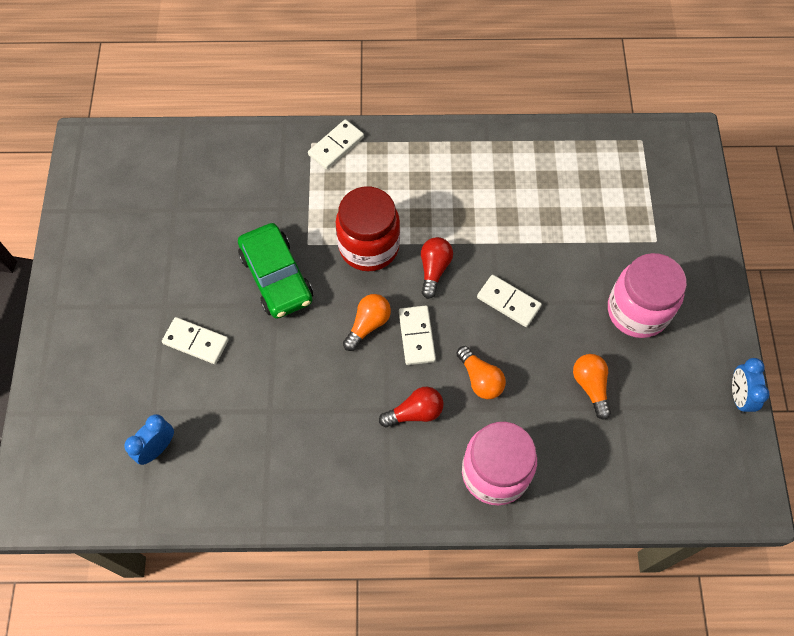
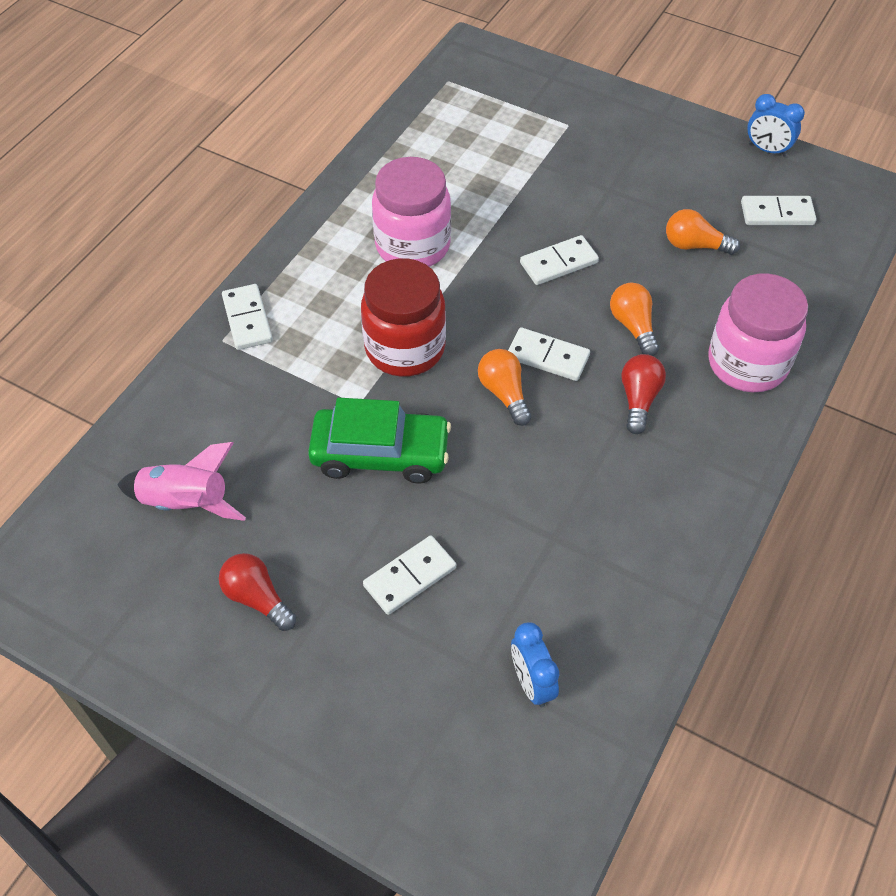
camera: 60 degrees left, 10 degrees down
red light bulb [421,237,453,299] -> red light bulb moved to [219,553,296,631]
orange light bulb [456,346,506,399] -> orange light bulb turned 105 degrees counterclockwise [610,283,659,356]
pink jar [608,253,687,338] -> pink jar moved to [372,157,451,267]
none -> pink rocket [117,442,246,521]
none -> white domino [741,196,816,225]

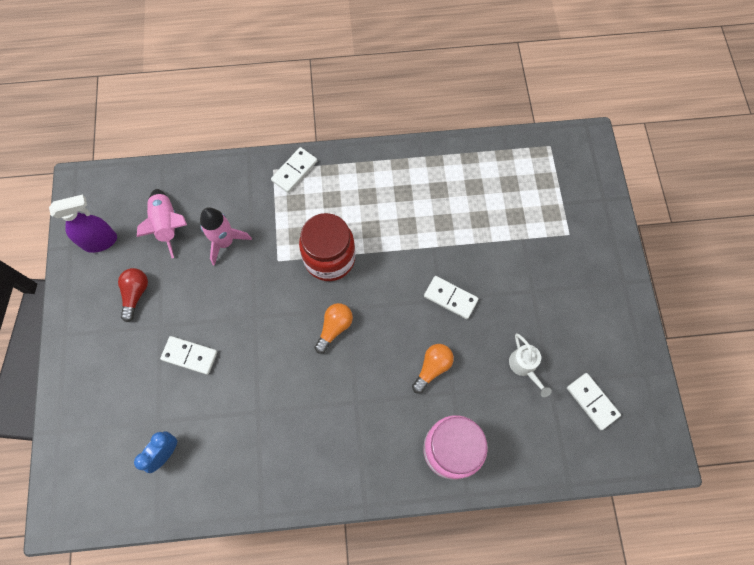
camera: 55 degrees right, 15 degrees up
green car [308,398,451,484] -> none
pink jar [372,157,451,267] -> none
white domino [508,327,590,381] -> none
red light bulb [621,354,666,434] -> none
orange light bulb [666,209,740,255] -> white watering can [509,333,552,397]
blue clock [747,94,805,157] -> none
none -> purple spray bottle [49,195,117,253]
none -> pink rocket [200,207,252,266]

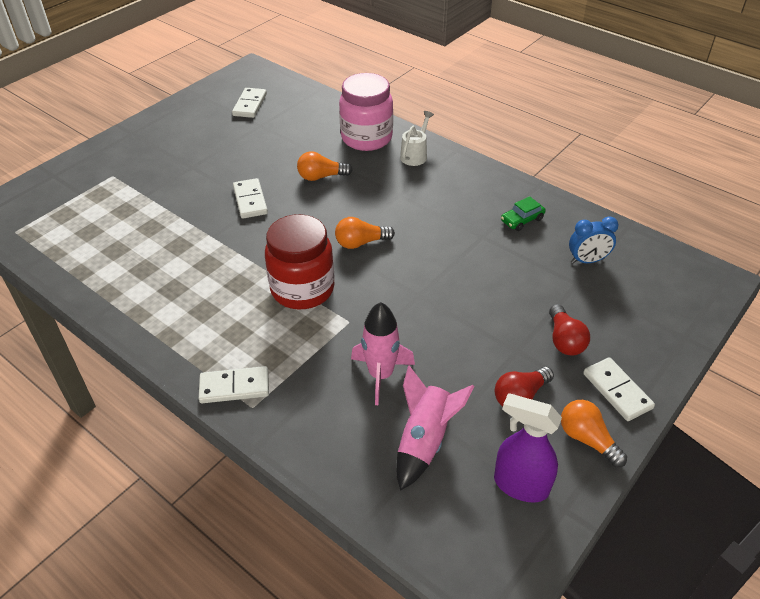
camera: 135 degrees left, 25 degrees down
white domino [160,336,217,375] -> white domino moved to [583,357,655,421]
white watering can [509,333,552,397] -> white watering can moved to [400,111,434,166]
none -> green car [501,196,546,231]
none -> red light bulb [549,304,590,355]
none -> orange light bulb [561,400,627,467]

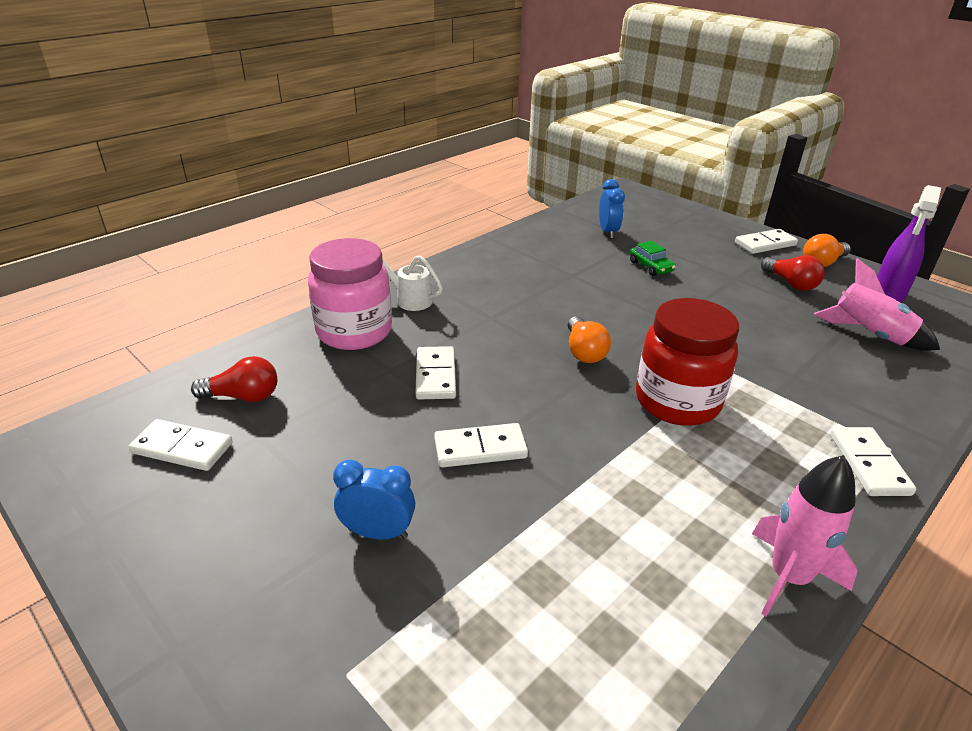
camera: 85 degrees left, 10 degrees down
orange light bulb [297,151,353,181] -> white domino [415,346,456,399]
pink rocket [351,302,415,405] -> pink rocket moved to [752,455,857,617]
green car [501,196,546,231] -> green car moved to [630,241,676,276]
red light bulb [549,304,590,355] -> red light bulb moved to [191,356,277,402]
none -> blue clock [333,459,415,540]

